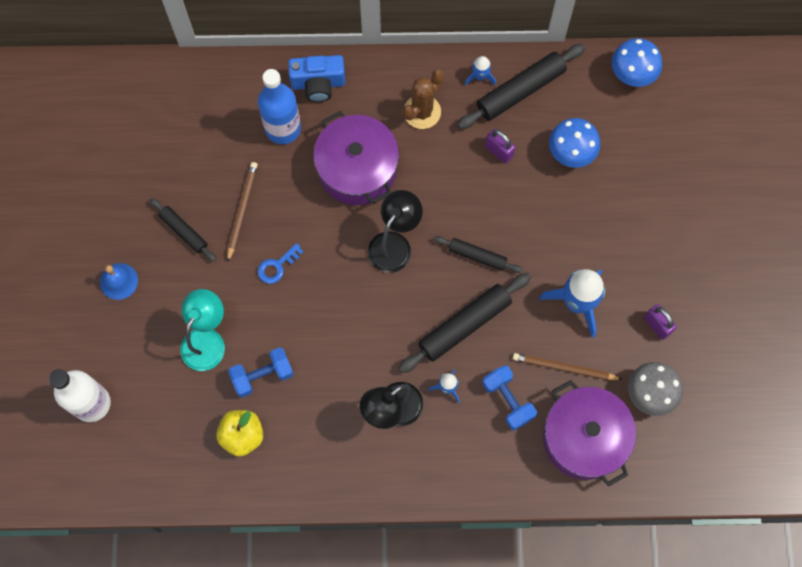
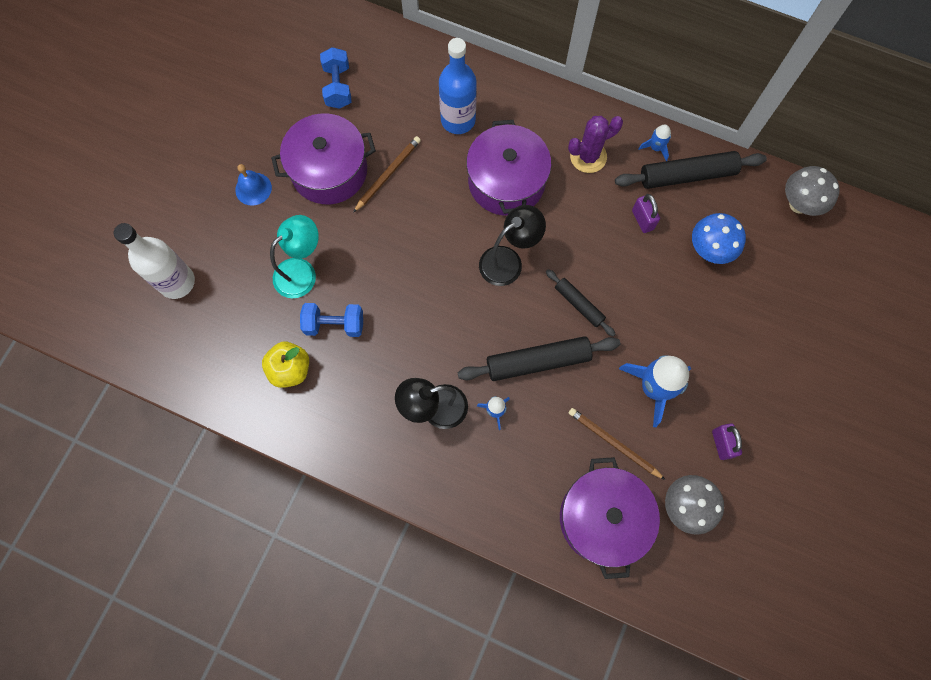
camera: 25 degrees right, 0 degrees up
black rolling pin [150,198,216,262] -> purple pot [271,114,376,204]
blue key [258,243,304,284] -> none
blue camera [288,55,345,102] -> none
brown cactus [402,69,444,129] -> purple cactus [568,116,623,173]
blue dumbbell [482,365,537,430] -> blue dumbbell moved to [320,47,352,109]
blue mushroom [612,38,662,87] -> grey mushroom [785,166,840,216]

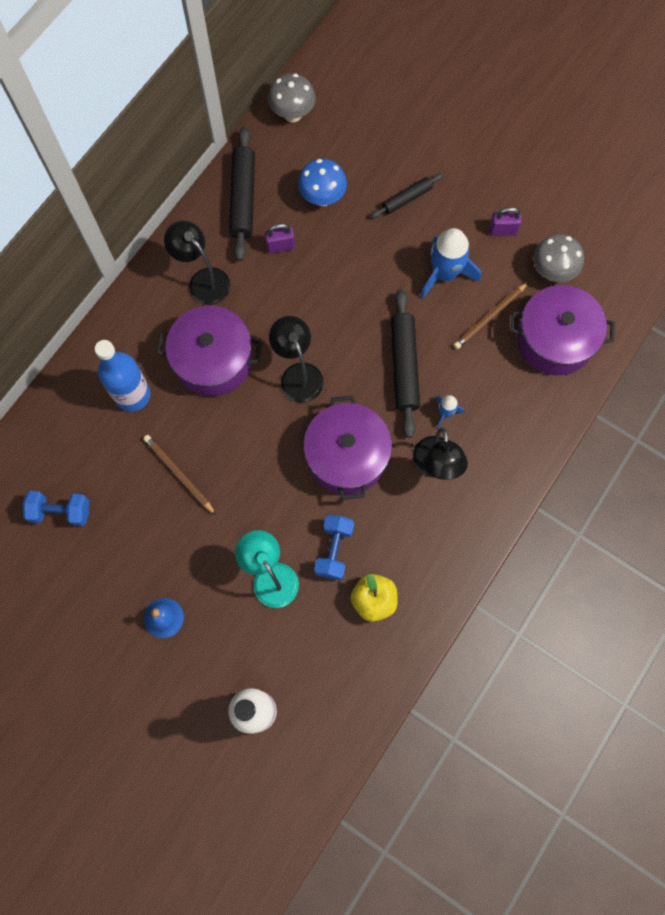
camera: 80 degrees left, 0 degrees up
purple pot [271,114,376,204] -> purple pot moved to [303,396,392,500]
black rolling pin [546,269,615,336] -> black rolling pin moved to [371,173,444,218]
purple cactus [568,116,623,173] -> black lamp [164,220,231,305]
blue rocket [638,125,671,161] -> none

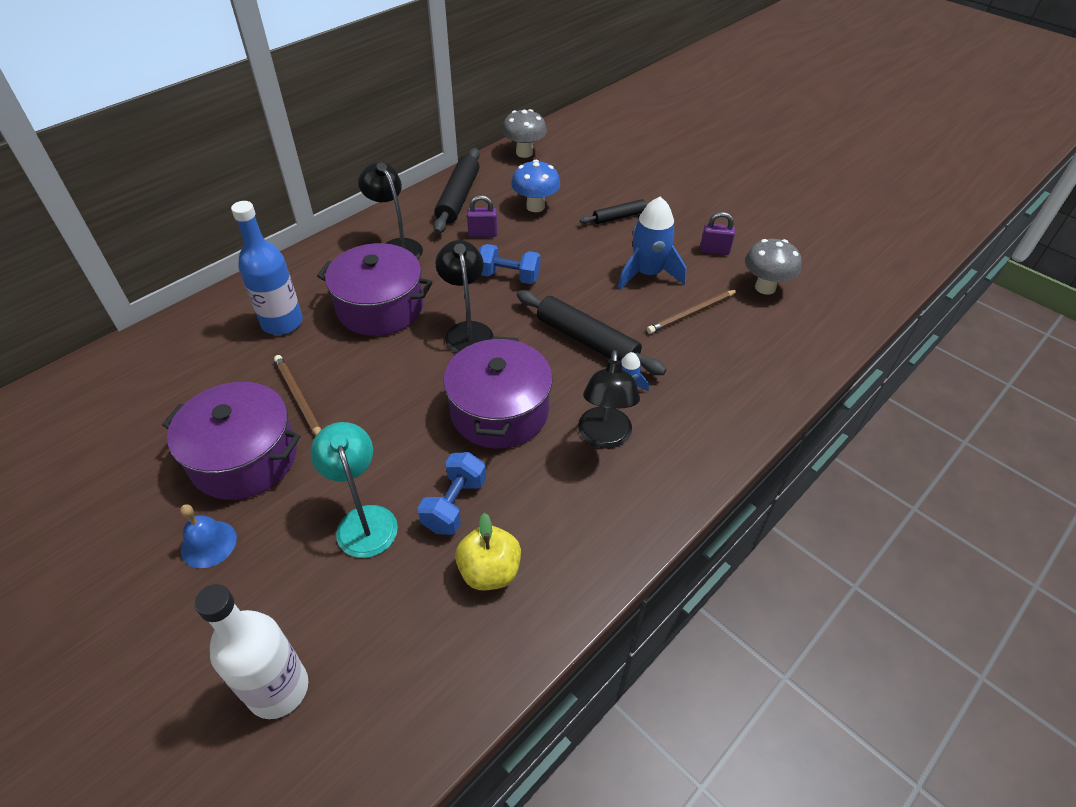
camera: 10 degrees right, 25 degrees down
blue dumbbell [23,491,89,526] -> blue dumbbell moved to [479,244,541,284]
black rolling pin [391,289,420,438] -> black rolling pin turned 60 degrees counterclockwise [517,290,667,375]
purple pot [511,285,615,375] -> purple pot moved to [162,382,301,500]

